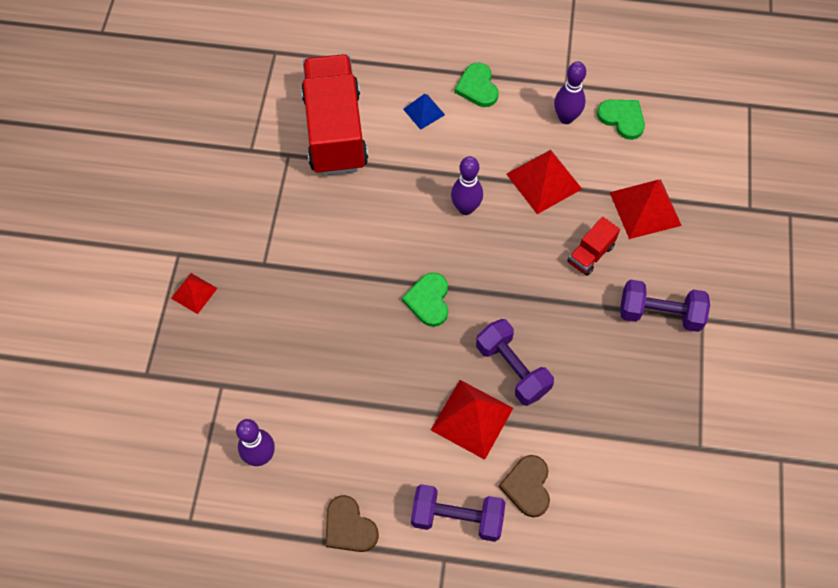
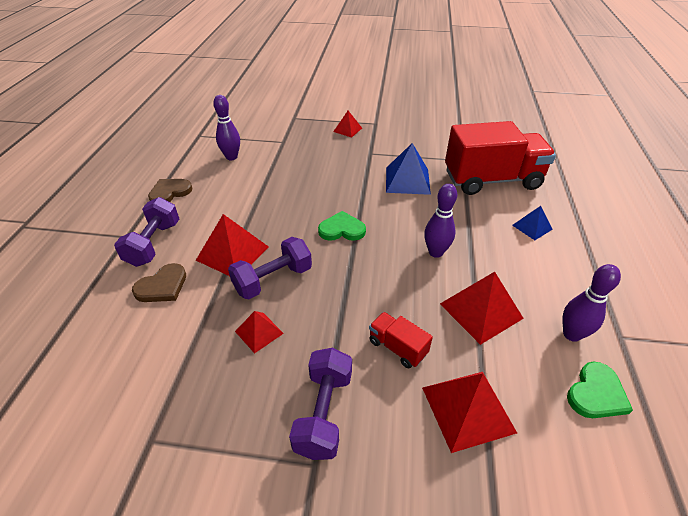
camera: 90 degrees right, 20 degrees down
green heart [454,63,499,107] -> none
brown heart [498,455,550,518] -> brown heart turned 135 degrees clockwise [132,263,186,302]
none -> red pyramid [235,311,284,354]
none -> blue pyramid [386,143,431,195]

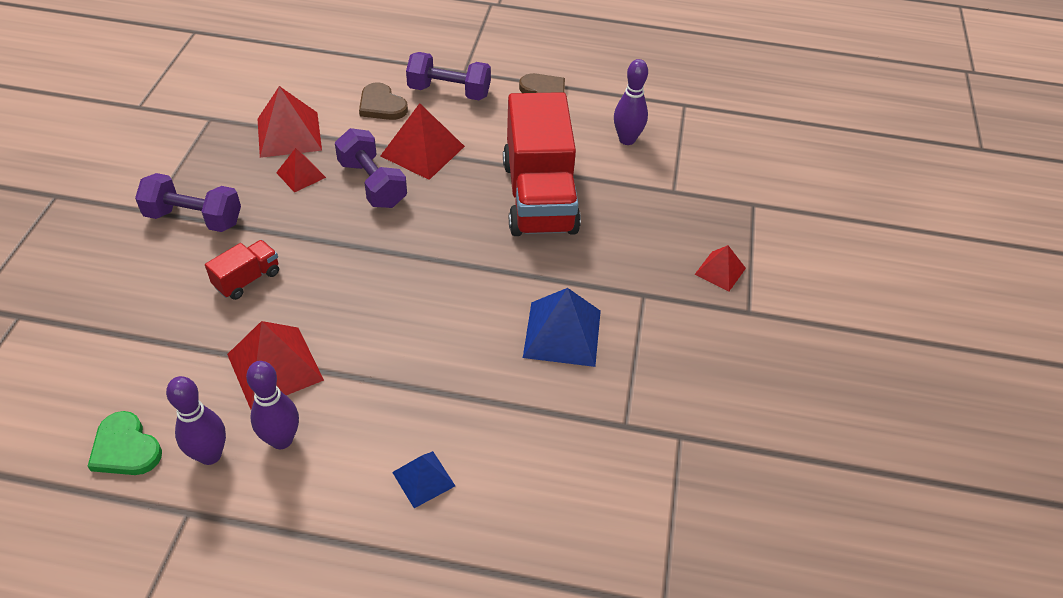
camera: 90 degrees right, 5 degrees up
green heart [318,211,366,241] -> none
red pyramid [422,372,517,453] -> red pyramid moved to [258,86,322,158]
purple bowling pin [424,184,457,258] -> purple bowling pin moved to [246,361,299,449]
red truck [445,121,556,195] -> red truck moved to [503,92,581,236]

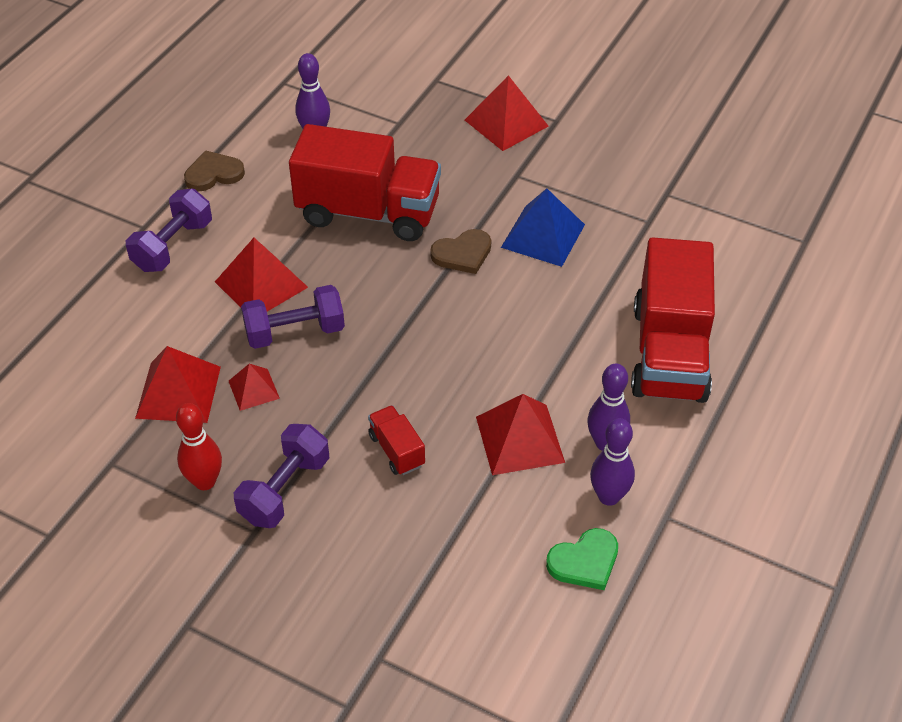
camera: 70 degrees left, 0 degrees up
brown heart [359,82,408,120] -> brown heart moved to [430,229,491,274]
blue pyramid [392,451,455,508] -> red truck [631,237,715,403]
red pyramid [695,245,746,291] -> red pyramid [465,75,548,151], size x1.74
none -> red bowling pin [176,403,222,490]

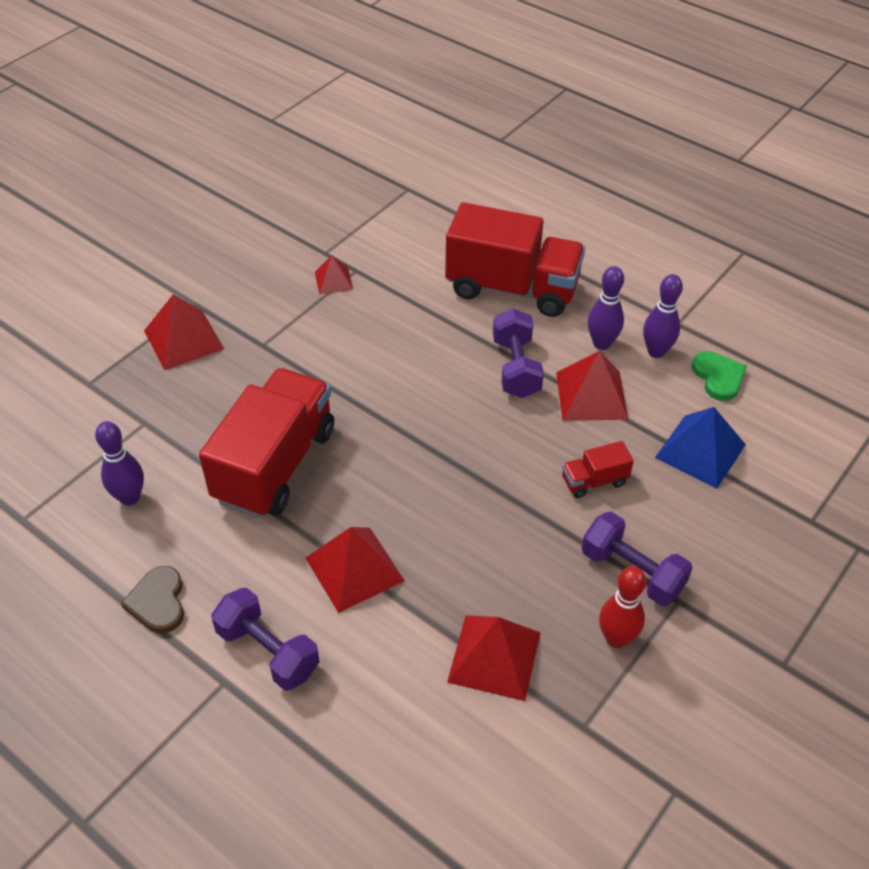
camera: 80 degrees left, 0 degrees up
red pyramid [229,364,280,411] -> red pyramid moved to [315,255,353,295]
purple dumbbell [241,285,345,349] -> purple dumbbell moved to [493,308,544,398]
brown heart [430,229,491,274] -> none
blue pyramid [501,188,585,267] -> blue pyramid moved to [655,407,746,488]

